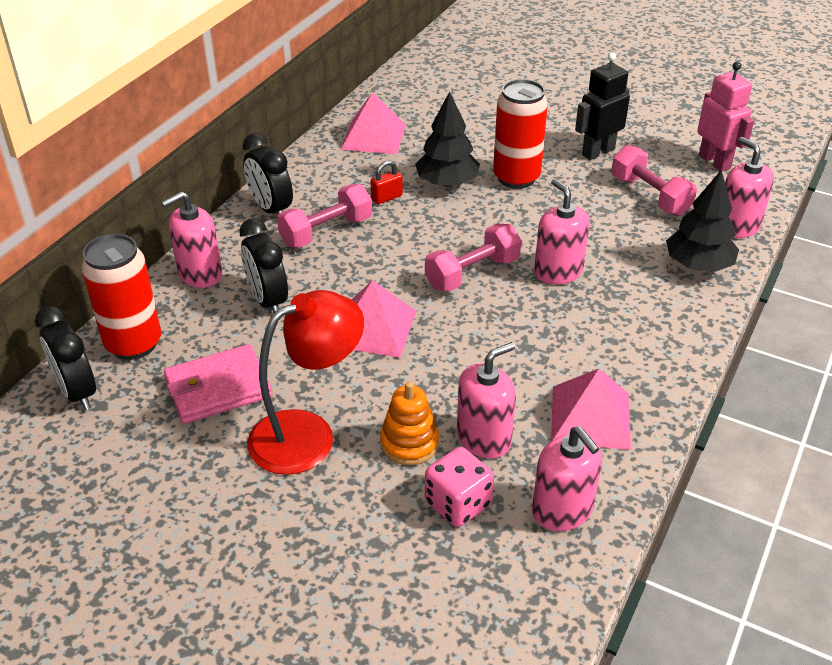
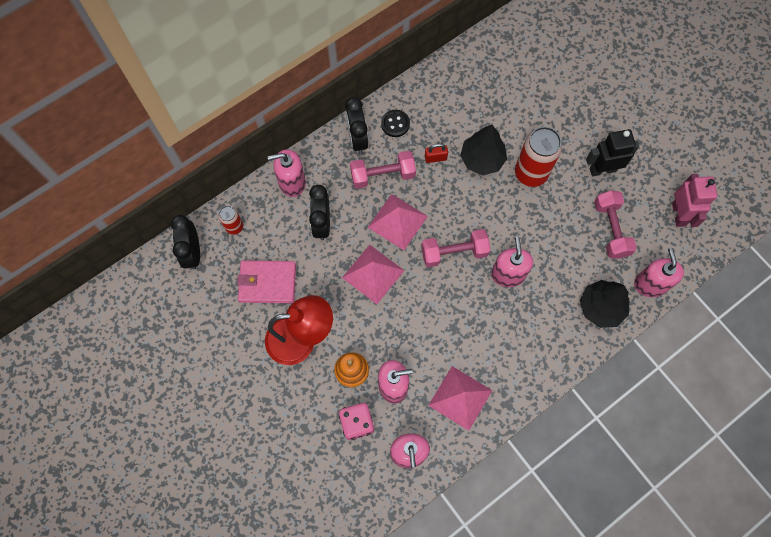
camera: 25 degrees right, 30 degrees up
red can [81,234,161,360] -> red can [219,206,243,235], size x0.52
pink pyramid [341,92,406,154] -> pink pyramid moved to [367,194,428,250]
none -> black button [381,110,410,137]

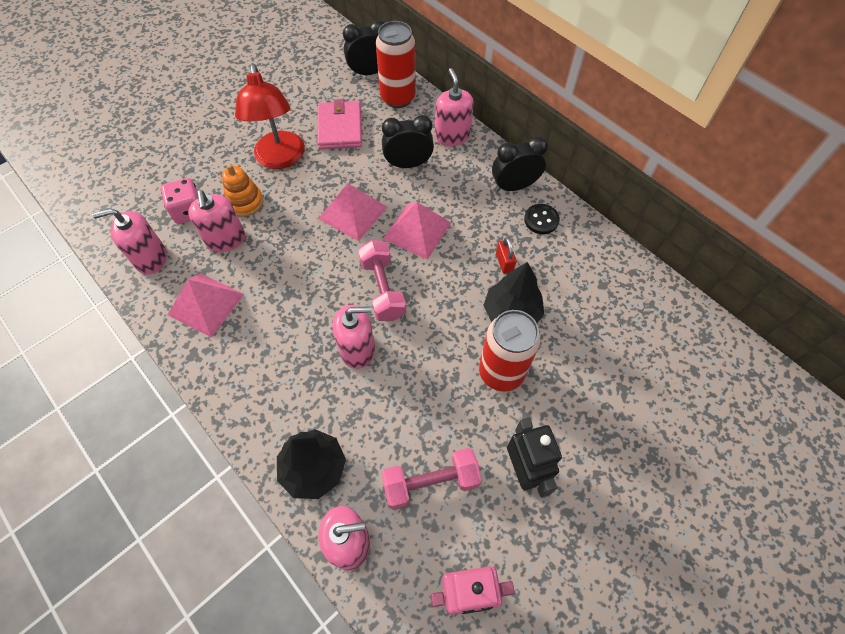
camera: 85 degrees right, 10 degrees down
red can [219,206,243,235] -> red can [376,21,416,108], size x1.92
pink dumbbell [350,151,416,189] -> none

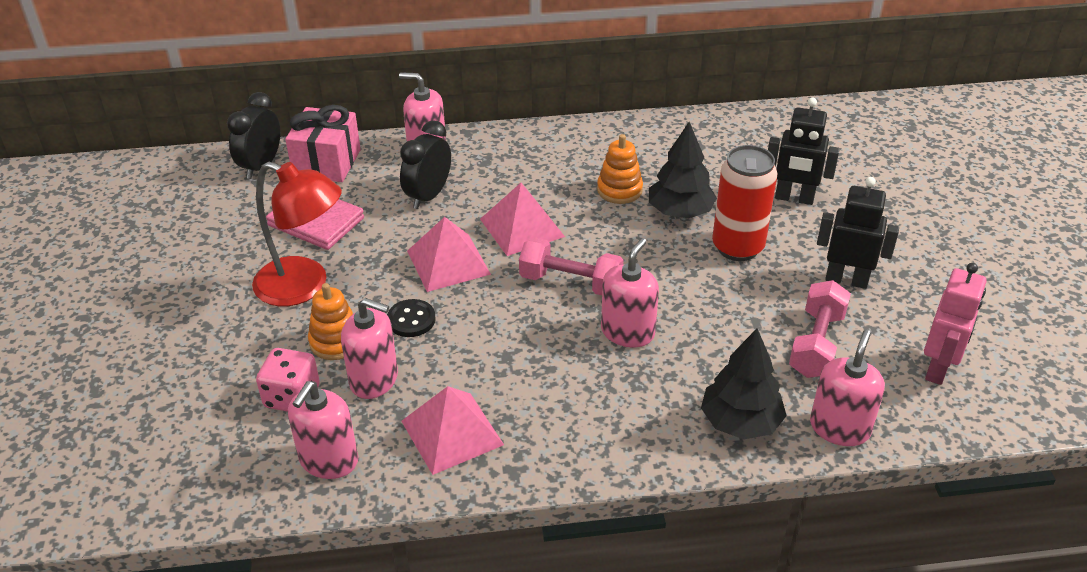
camera: 55 degrees left, 20 degrees down
red can [376,21,416,108] -> pink gift [285,105,361,182]
black clock [492,136,548,191] -> none
red padlock [496,237,516,274] -> orange stacking toy [597,134,643,204]
black button [524,204,560,234] -> black button moved to [387,299,435,337]
none -> black robot [768,98,840,205]

